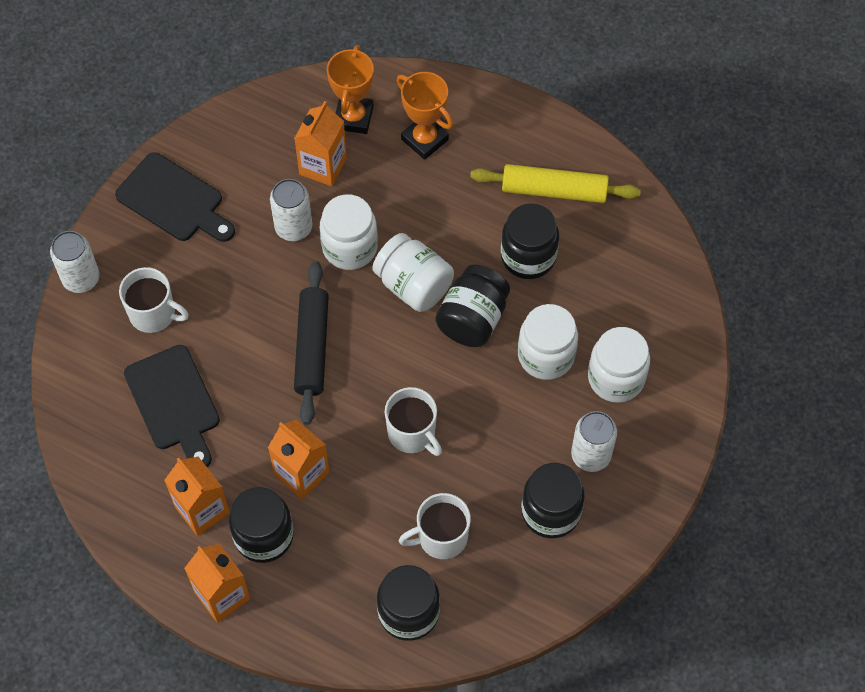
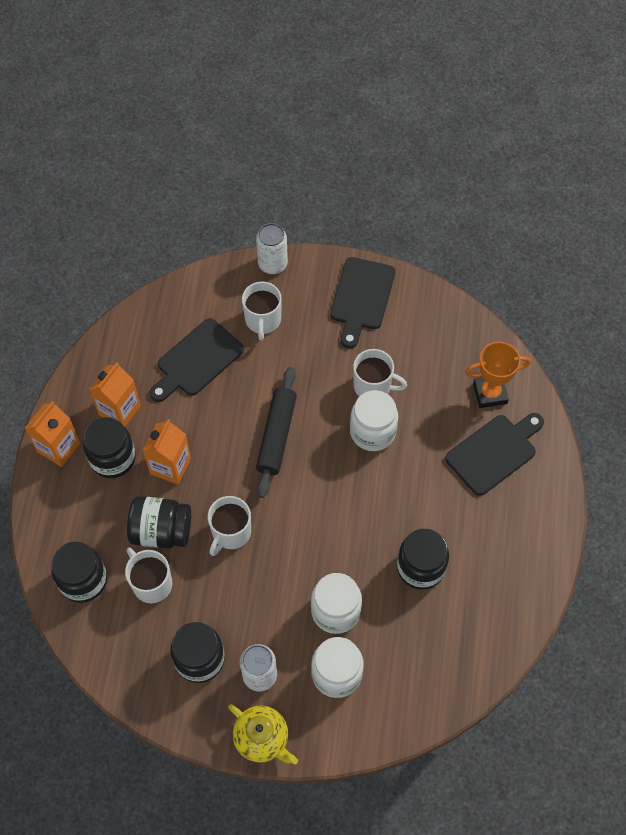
camera: 70 degrees right, 0 degrees up
white can [270,179,312,241] -> white mug [353,349,407,397]
orange carton [294,101,347,186] -> none
black rolling pin [294,261,329,425] -> black rolling pin turned 60 degrees counterclockwise [256,367,297,498]
white jar [372,233,454,312] -> none
orange trophy [396,72,453,160] -> black cutting board [445,413,544,496]
black jar [435,265,510,347] -> black jar moved to [127,496,191,549]
yellow rolling pin [470,164,641,203] -> none
none -> yellow teapot [228,704,298,765]

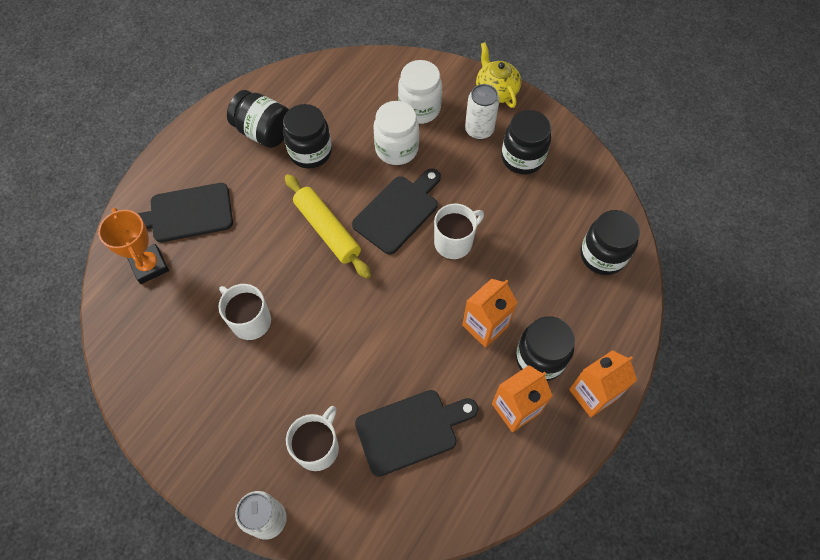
camera: 155 degrees left, 0 degrees up
white mug [125,548,172,603] -> none
black jar [127,496,191,549] -> black jar moved to [227,90,289,148]
black rolling pin [256,367,297,498] -> none
black cutting board [330,257,395,348] -> black cutting board moved to [352,169,441,255]
white jar [350,390,398,451] -> none
orange trophy [465,342,531,408] -> orange trophy turned 45 degrees clockwise [98,208,169,284]
none -> yellow rolling pin [285,174,371,279]

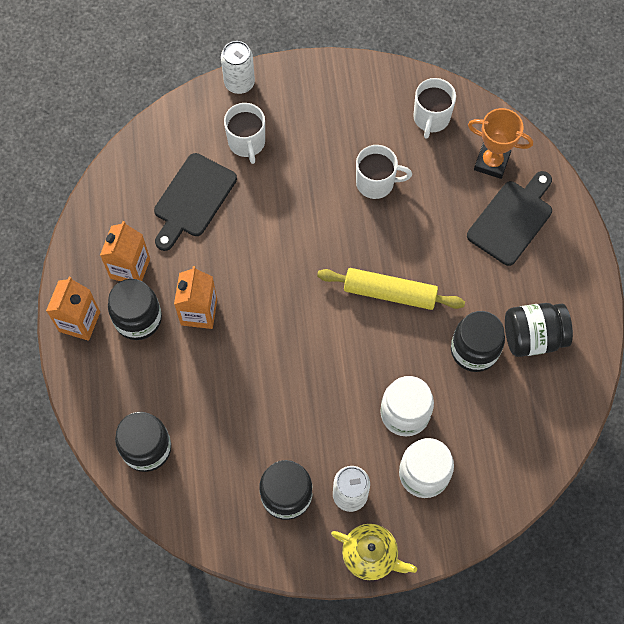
camera: 140 degrees right, 5 degrees up
black cutting board [352,169,441,255] -> none
white mug [434,204,484,259] -> white mug moved to [413,78,456,139]

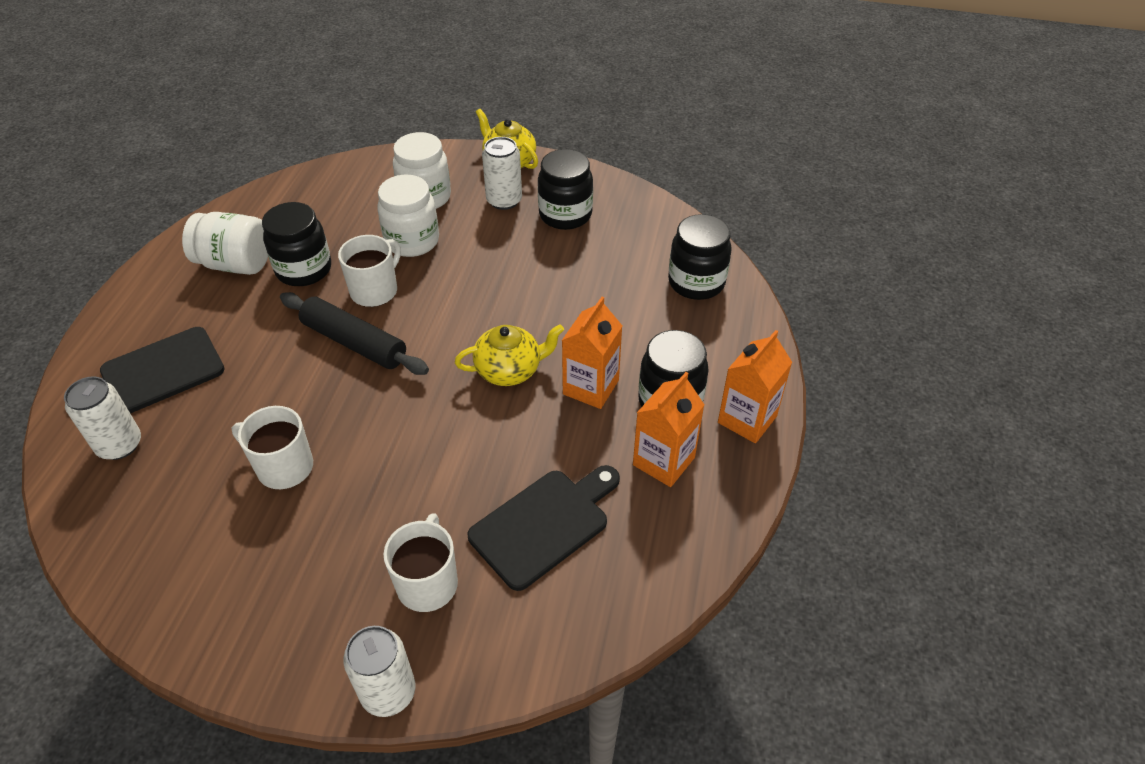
camera: 160 degrees left, 20 degrees down
yellow rolling pin [317,268,465,310] -> black rolling pin [280,292,429,375]
white mug [413,78,456,139] -> white mug moved to [338,235,401,307]
orange trophy [468,108,533,179] -> white can [64,376,141,460]
black jar [505,303,573,357] -> white jar [182,212,268,275]
none -> yellow teapot [455,324,564,386]

